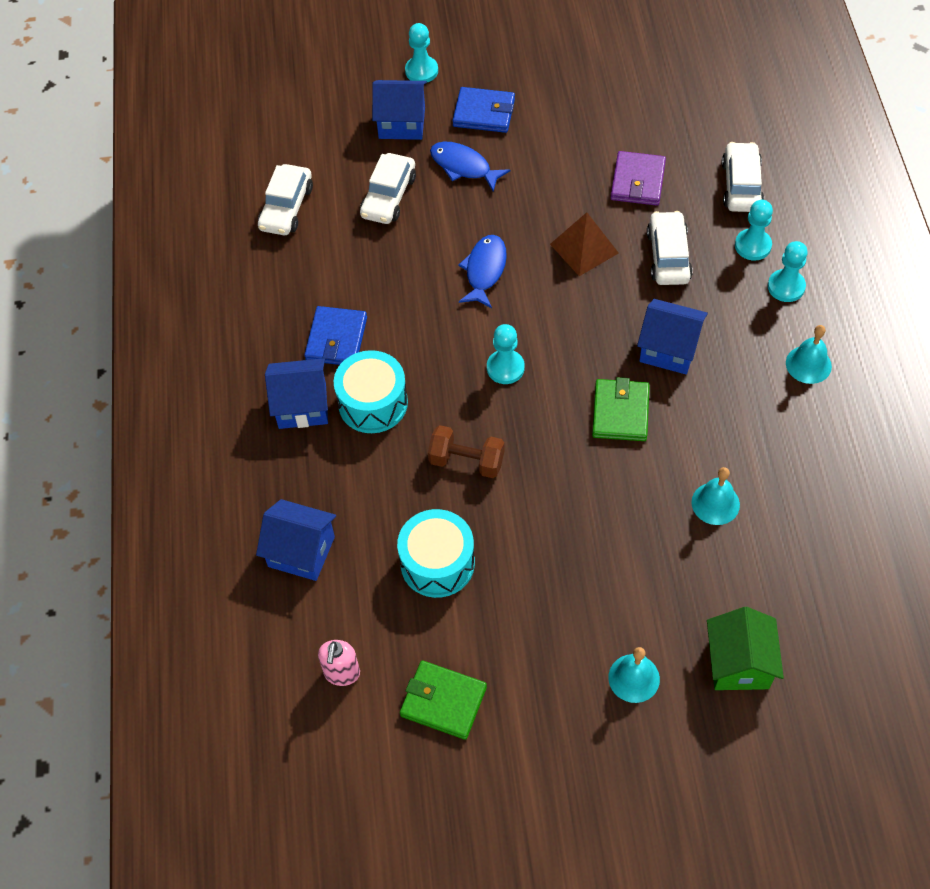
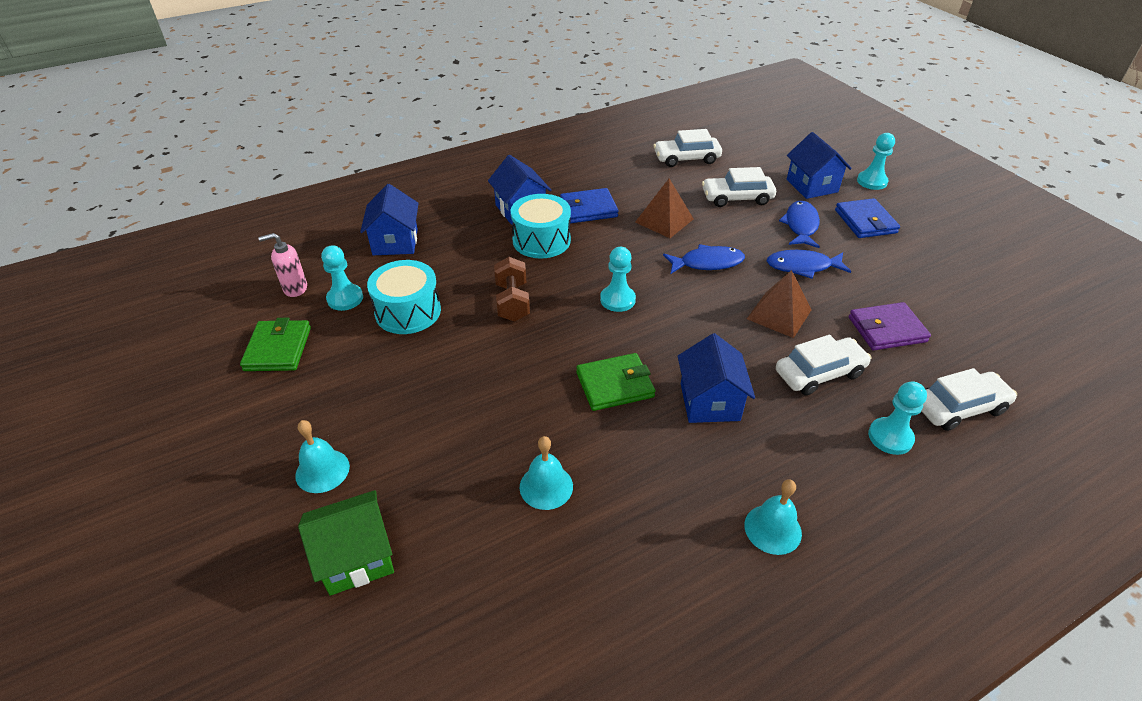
camera: 65 degrees right, 15 degrees down
turquoise pawn [768,241,808,302] -> turquoise pawn moved to [321,245,363,311]
none -> brown pyramid [635,178,694,238]
none -> blue fish [767,250,852,279]

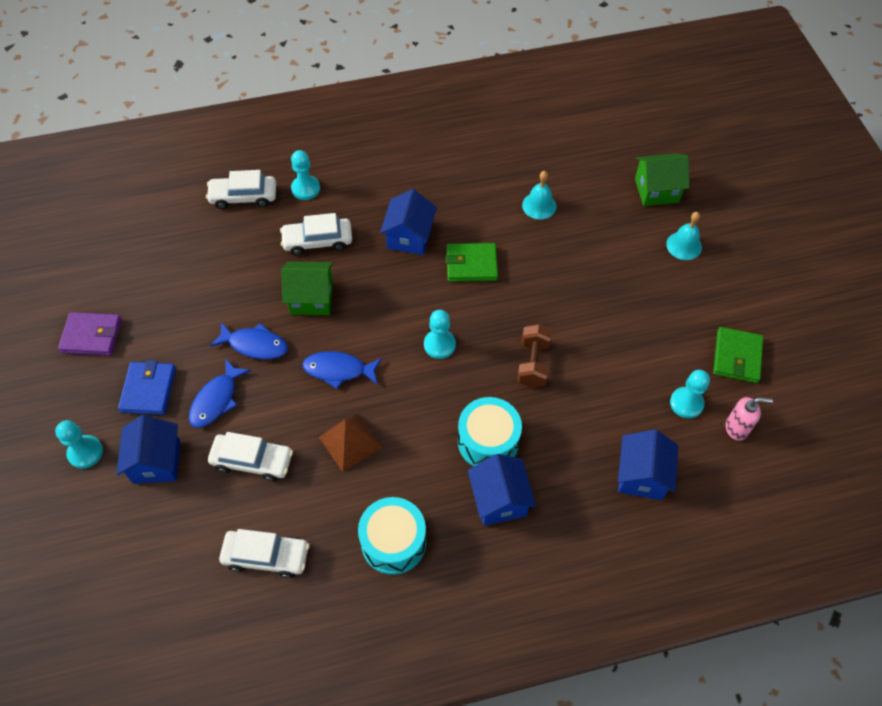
camera: 165 degrees left, 15 degrees up
turquoise drum [367,260,441,334] -> turquoise drum moved to [358,497,426,575]
blue wallet [560,188,618,223] -> none
turquoise bell [744,479,802,555] -> none
brown pyramid [747,270,811,338] -> green house [281,261,333,315]
purple wallet [849,302,931,350] -> purple wallet moved to [58,312,122,356]

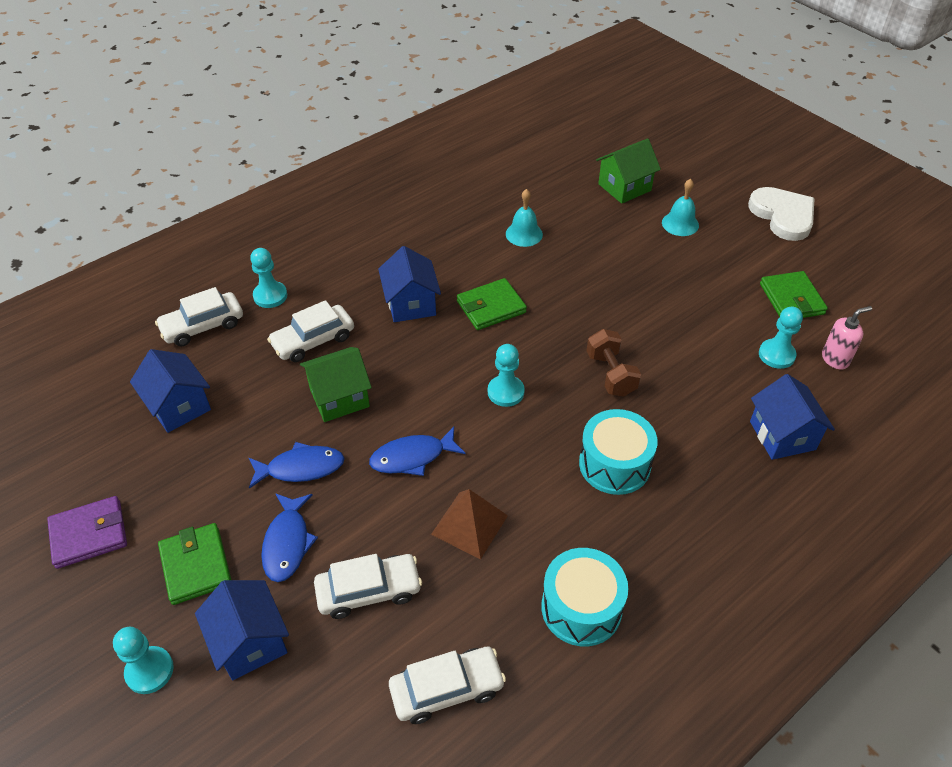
camera: 25 degrees left, 10 degrees down
blue wallet [118,360,176,415] -> green wallet [158,523,231,605]
blue house [468,454,536,526] -> blue house moved to [130,349,211,433]
none -> white heart [748,187,815,241]

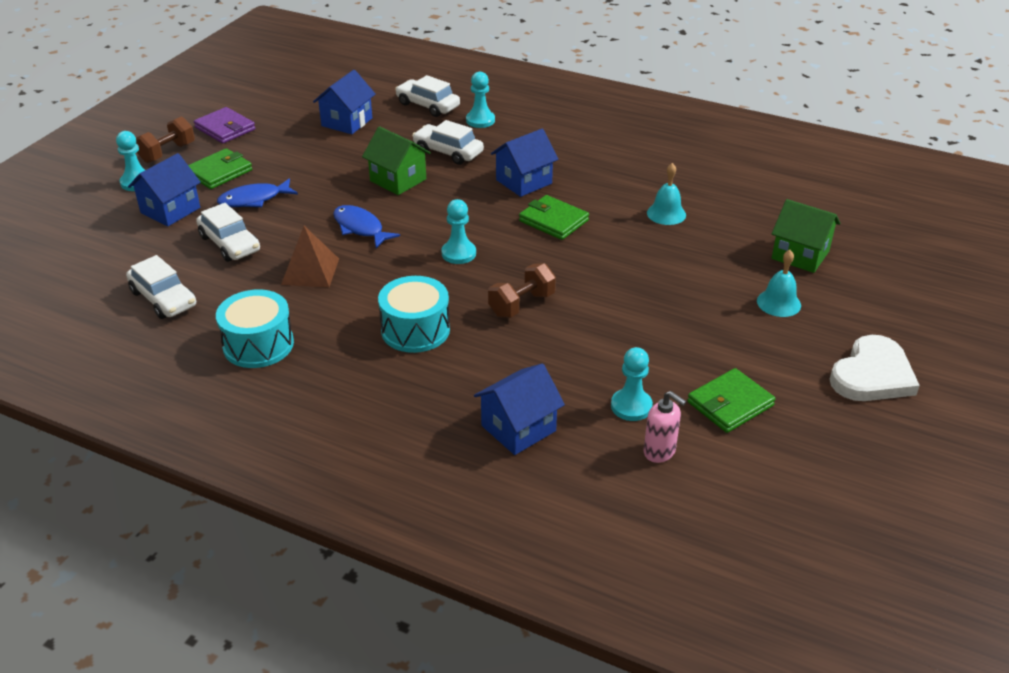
camera: 65 degrees right, 10 degrees down
blue fish [249,442,345,489] -> none
none -> brown dumbbell [136,116,195,163]

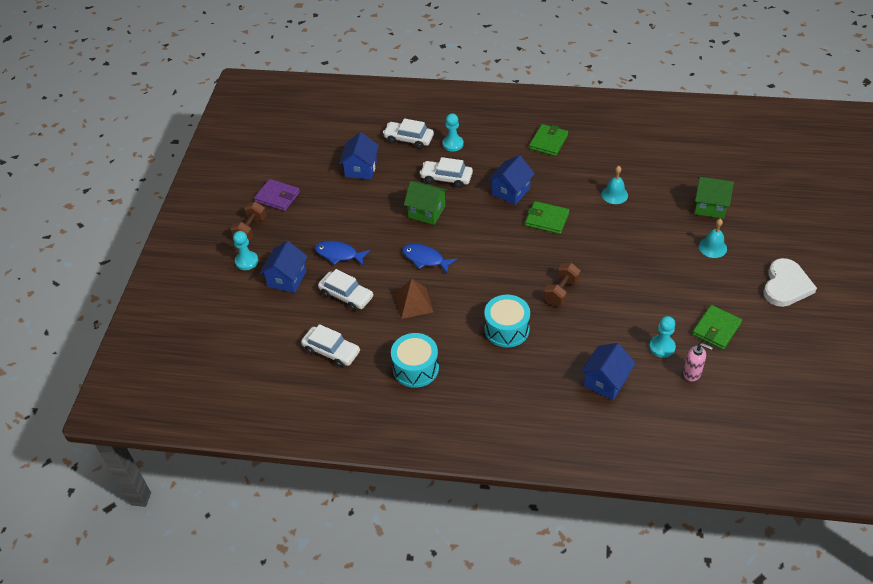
camera: 15 degrees left, 10 degrees up
green wallet [188,148,252,189] -> green wallet moved to [529,124,568,156]
blue fish [217,178,298,207] -> blue fish turned 60 degrees clockwise [315,241,370,266]
turquoise pawn [441,199,476,264] -> none

